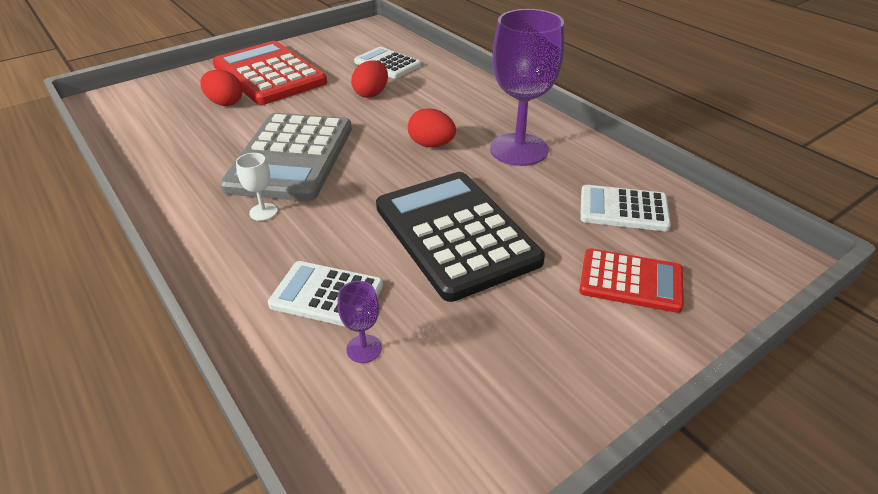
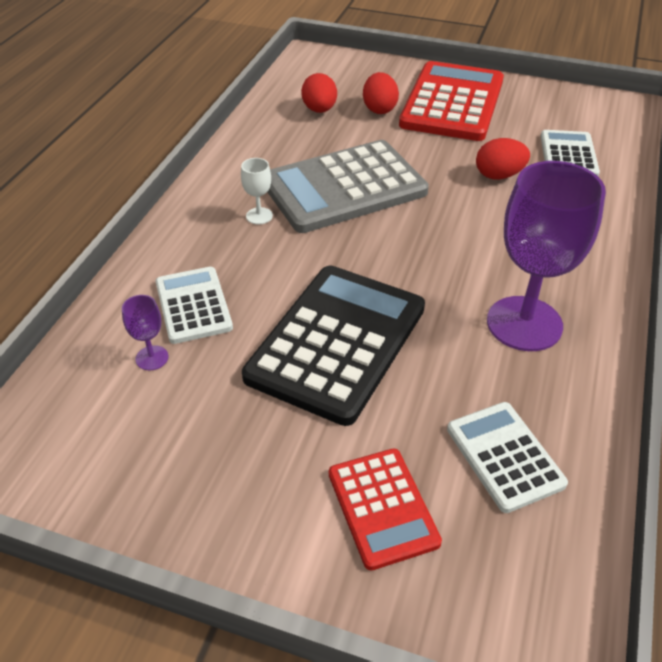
camera: 55 degrees right, 5 degrees up
red egg [408,108,456,147] -> red egg moved to [301,73,337,113]

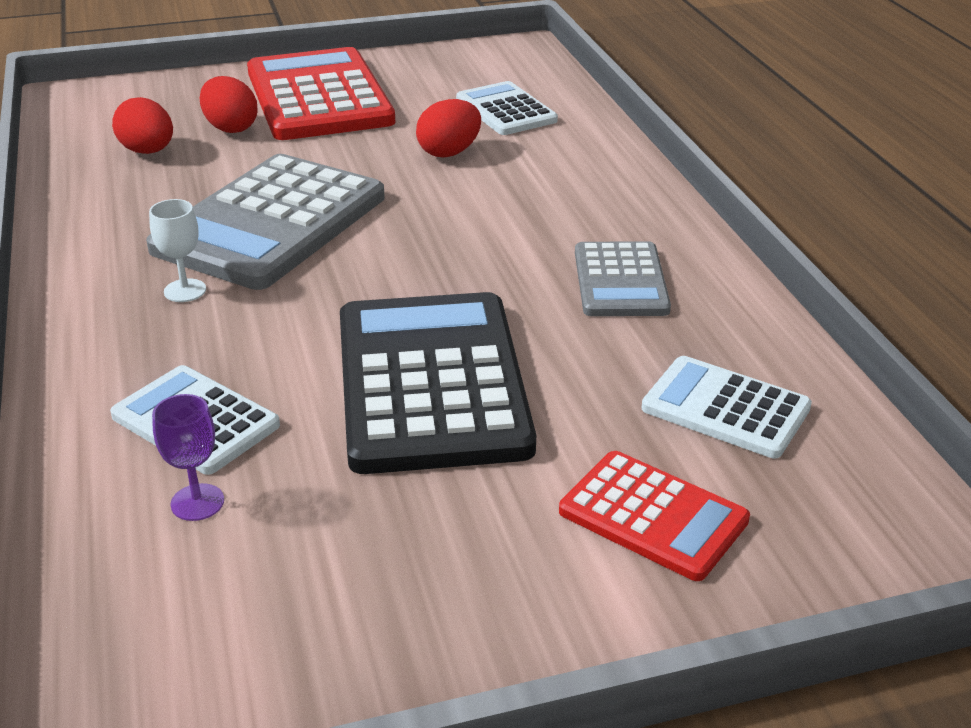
camera: 35 degrees left, 10 degrees down
purple goblet [487,161,606,351] -> grey calculator [575,241,671,316]

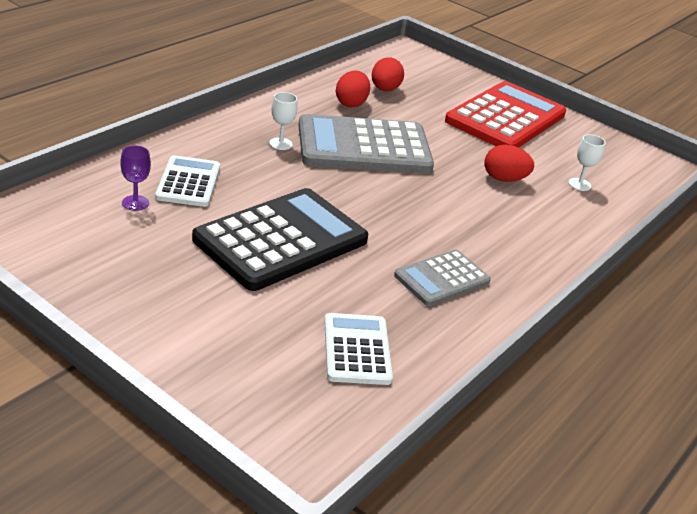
camera: 50 degrees right, 0 degrees up
red egg [199,76,258,133] -> red egg moved to [336,70,370,107]
white calculator [456,81,558,135] -> white goblet [568,134,606,191]
red calculator [559,451,750,581] -> none

